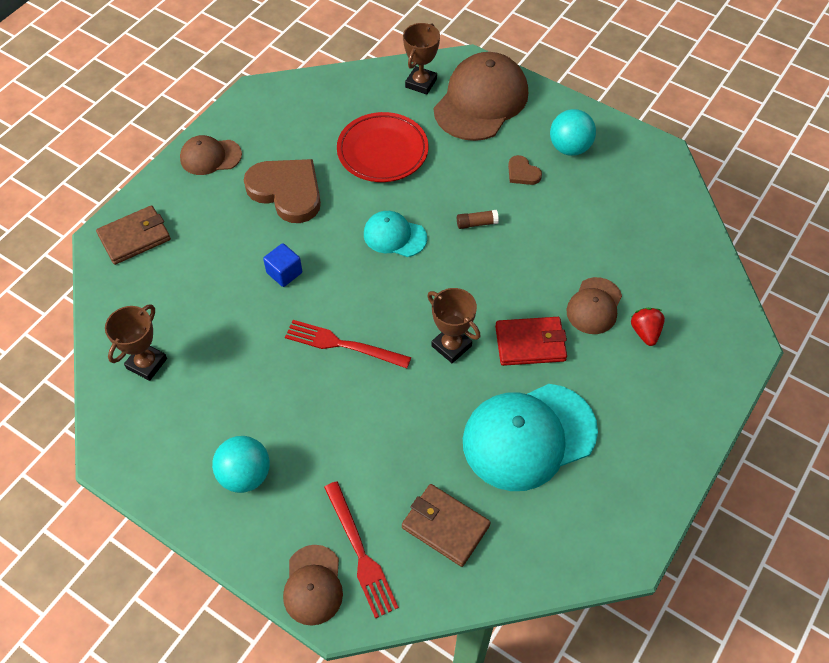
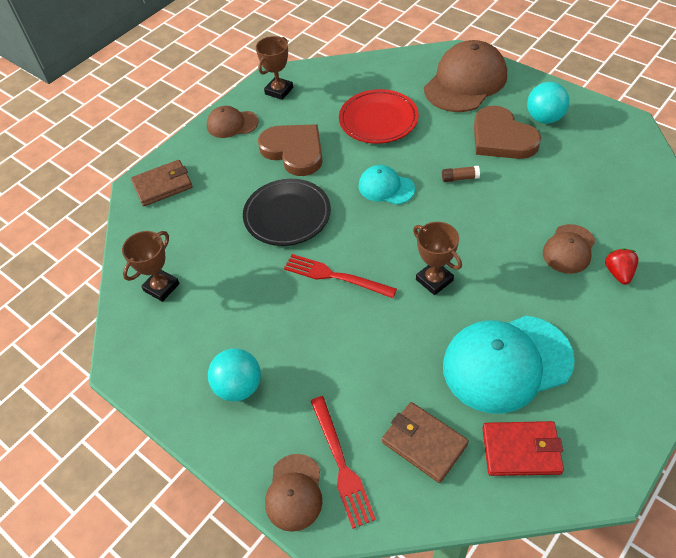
camera: 10 degrees right, 5 degrees down
blue cube [263,243,302,287] -> black plate [243,179,331,246]
brown trophy [403,23,440,95] -> brown trophy moved to [256,36,293,100]
red wallet [495,317,567,366] -> red wallet moved to [482,421,564,476]
brown heart [508,155,542,185] -> brown heart [474,105,541,159], size x2.19

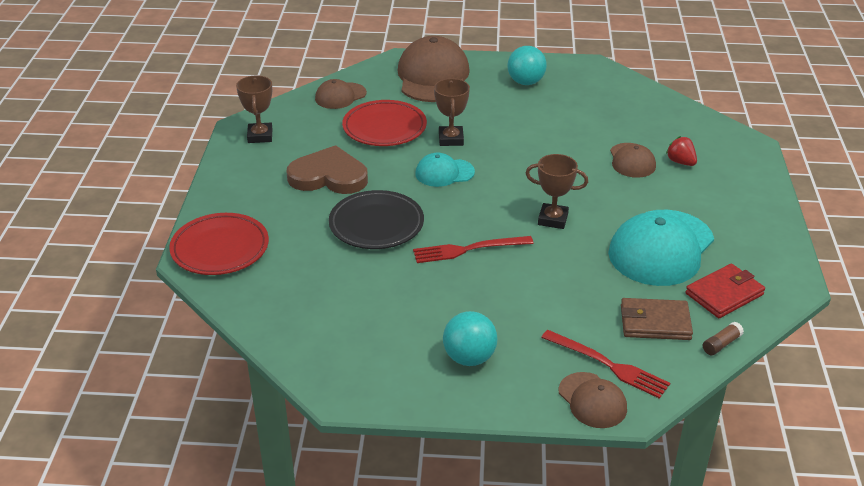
camera: 40 degrees left, 15 degrees down
brown trophy [122,231,180,302] -> brown trophy moved to [434,78,470,146]
brown wallet [131,160,193,206] -> red plate [169,213,269,275]
brown cap [207,106,259,138] -> brown cap moved to [315,79,367,109]
brown glue stick [442,166,480,182] -> brown glue stick moved to [703,322,744,356]
brown heart [474,105,541,159] -> none

